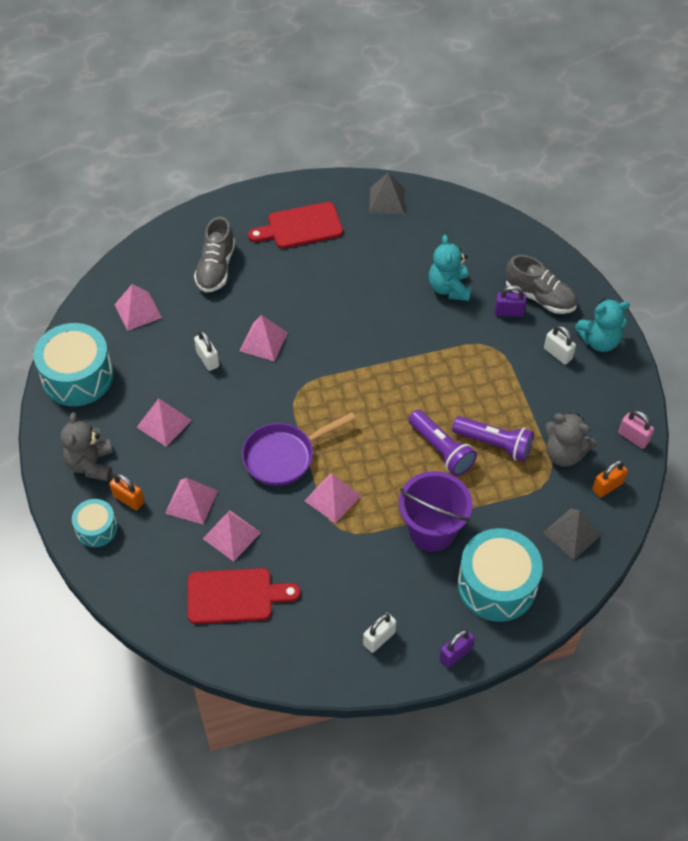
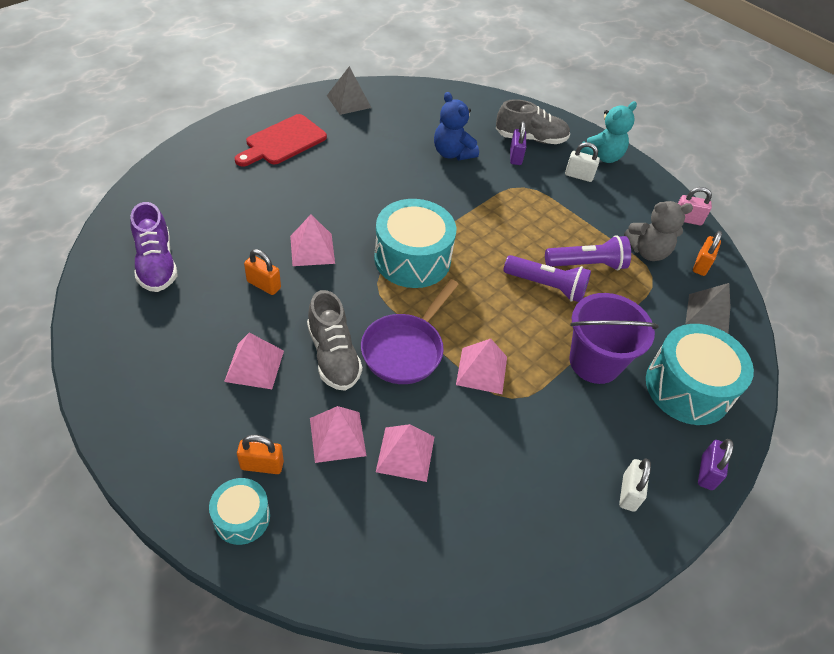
camera: 35 degrees left, 5 degrees down
turquoise drum [33,323,114,406] -> turquoise drum moved to [374,199,456,288]
grey teddy bear [61,412,113,481] -> none
pink pyramid [114,284,162,331] -> purple shoe [130,202,178,292]
red cutting board [188,568,301,624] -> none
grey shoe [194,217,235,293] -> grey shoe moved to [307,290,363,391]
white padlock [194,330,219,371] -> orange padlock [244,249,281,295]
turquoise teddy bear [429,235,471,301] -> blue teddy bear [434,92,479,160]
purple padlock [495,285,527,317] -> purple padlock turned 60 degrees counterclockwise [510,121,526,165]

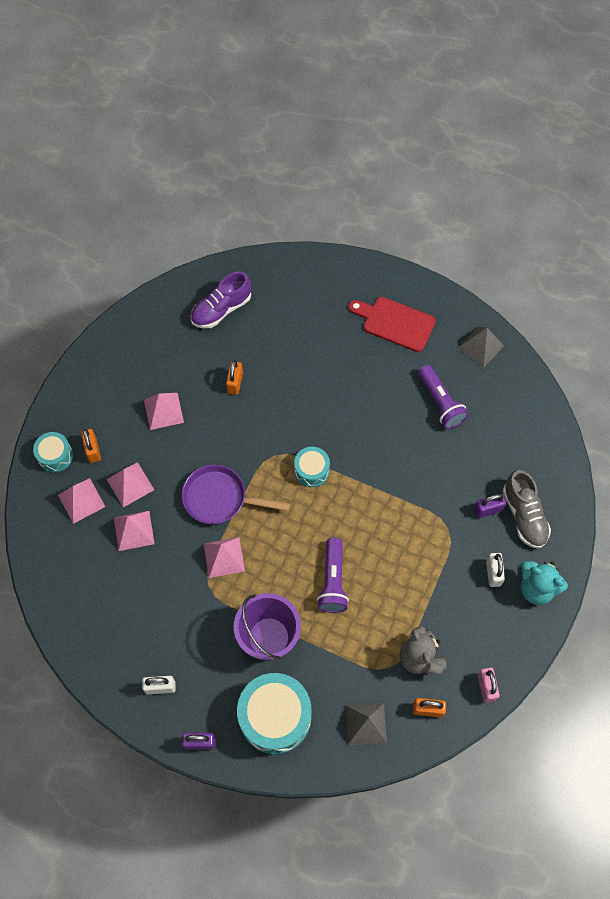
camera: 75 degrees right, 15 degrees up
pink pyramid [290,215,335,266] -> pink pyramid moved to [58,478,105,524]
grey shoe [307,290,363,391] -> none
turquoise drum [374,199,456,288] -> turquoise drum [294,447,330,487], size x0.54
blue teddy bear [434,92,479,160] -> none
purple flashlight [545,235,631,270] -> purple flashlight moved to [418,365,469,429]

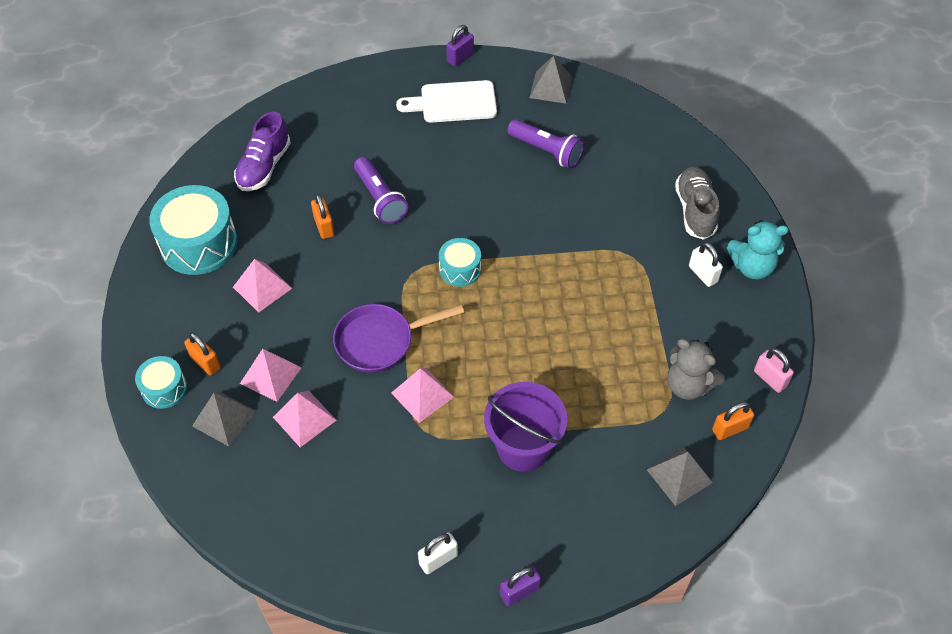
camera: 30 degrees left, 10 degrees down
pink pyramid [58,478,105,524] -> grey pyramid [192,392,256,446]
turquoise drum [237,673,312,754] -> turquoise drum moved to [149,185,237,275]
purple flashlight [317,537,349,613] -> purple flashlight moved to [354,157,408,224]
red cutting board [349,297,436,352] -> white cutting board [396,80,497,123]
purple padlock [474,494,507,518] -> purple padlock moved to [446,25,474,66]
grey shoe [503,470,551,549] -> grey shoe turned 135 degrees counterclockwise [675,167,720,240]

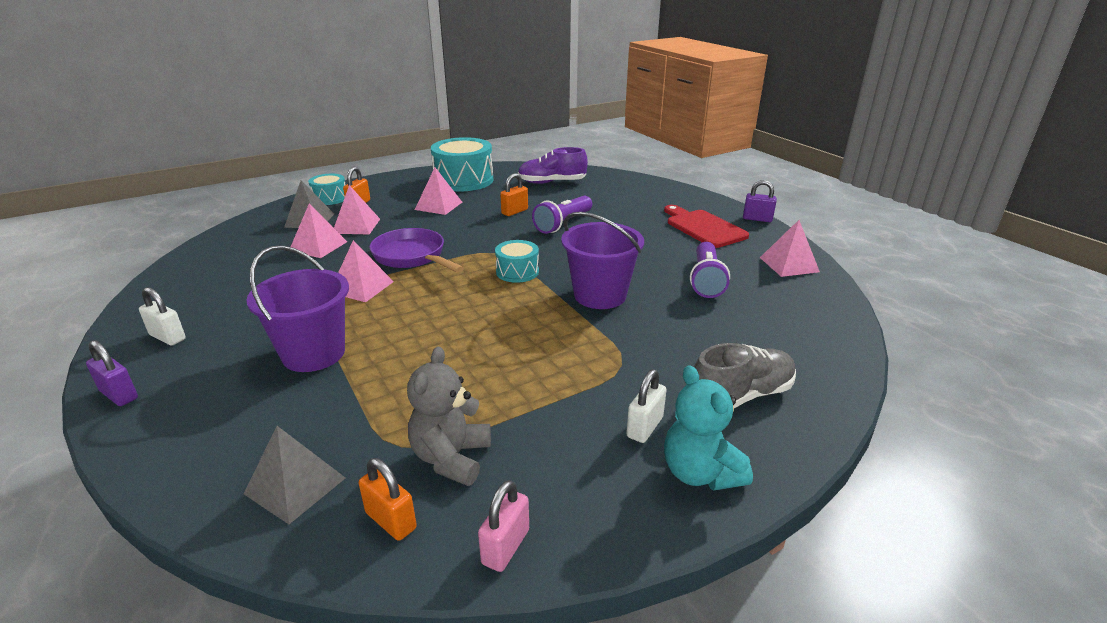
camera: 65 degrees right, 25 degrees down
white cutting board [396,80,497,123] -> red cutting board [664,205,749,248]
grey pyramid [529,55,572,104] -> pink pyramid [760,220,820,277]
none -> purple bucket [561,212,644,309]

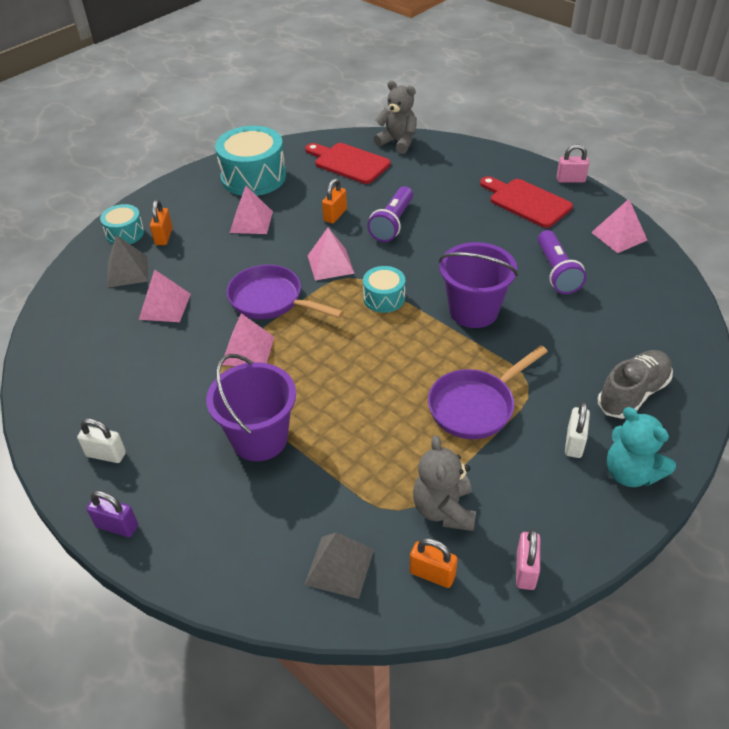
camera: 15 degrees left, 15 degrees up
pink pyramid [334,185,380,234] -> pink pyramid moved to [308,228,355,281]
purple shoe [518,147,588,184] -> red cutting board [305,143,391,184]
purple padlock [743,180,777,222] -> pink padlock [557,144,589,183]
none -> grey teddy bear [373,81,417,154]
none -> purple pan [428,345,548,439]

